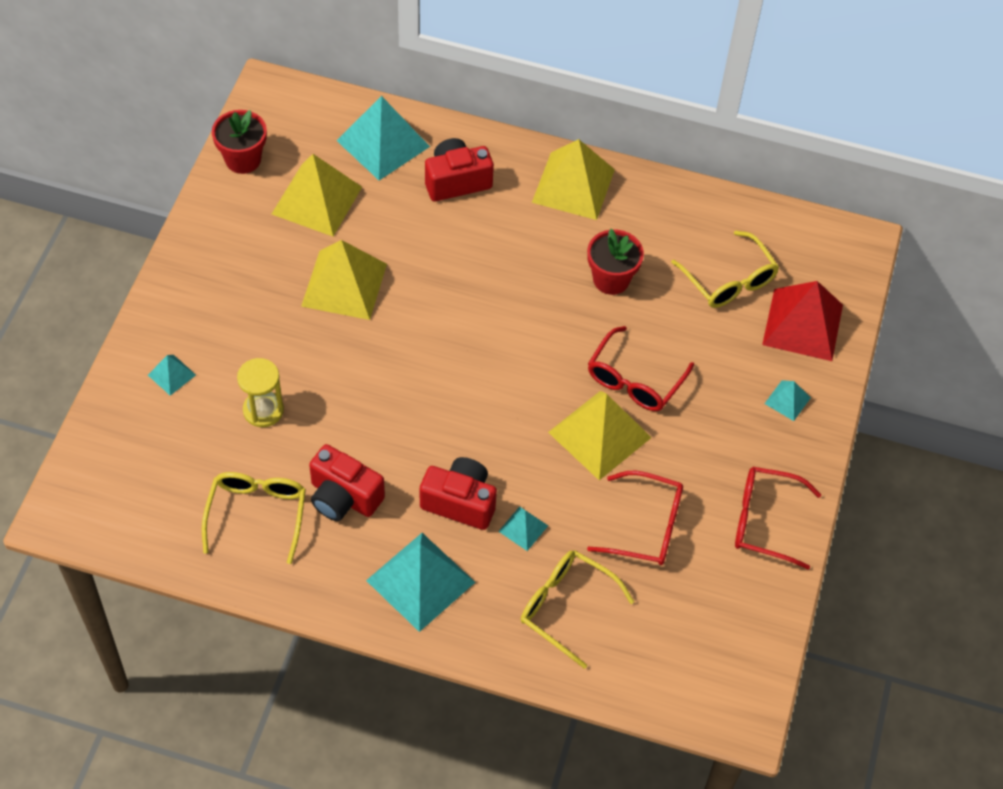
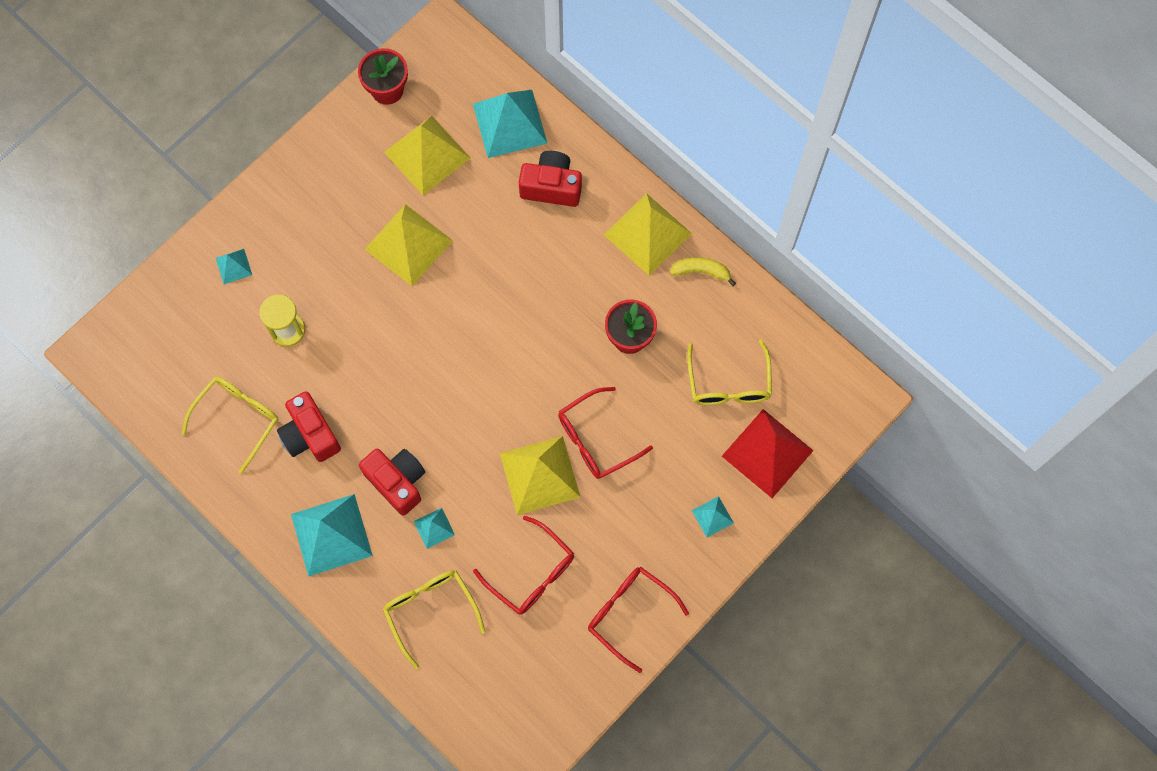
camera: 30 degrees right, 15 degrees up
none -> yellow banana [670,257,736,286]

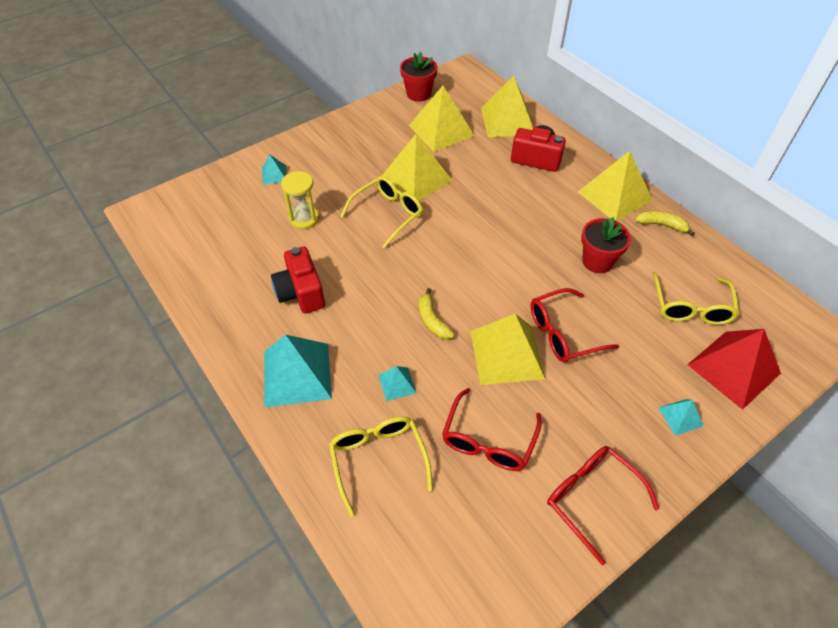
camera: 10 degrees right, 20 degrees down
yellow glasses [182,377,279,474] -> yellow glasses moved to [340,176,423,249]
red camera [359,449,425,516] -> none
turquoise pyramid [473,90,548,158] -> yellow pyramid [481,76,533,137]
red glasses [473,516,574,615] -> red glasses turned 60 degrees clockwise [442,388,542,471]
none -> yellow banana [419,288,454,339]

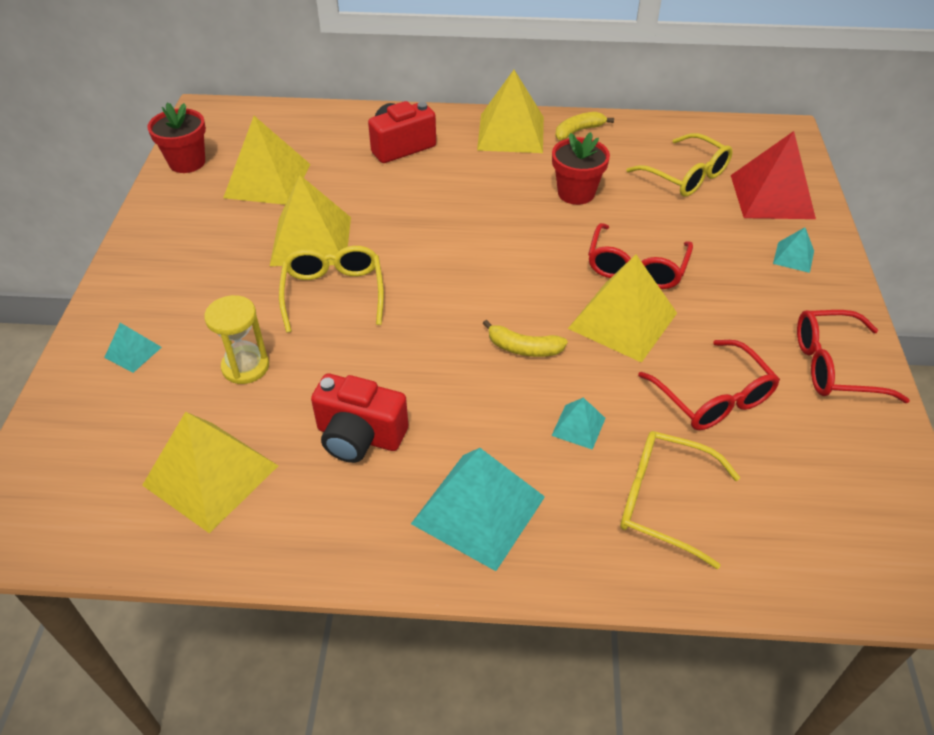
camera: 50 degrees left, 5 degrees down
yellow pyramid [481,76,533,137] -> yellow pyramid moved to [142,412,278,533]

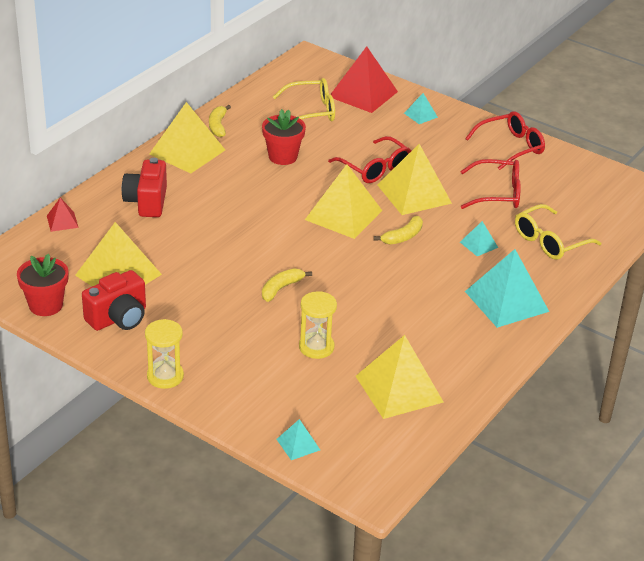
camera: 60 degrees left, 10 degrees down
turquoise pyramid [104,323,162,373] -> turquoise pyramid moved to [277,419,320,460]
yellow pyramid [270,175,351,266] -> yellow pyramid moved to [305,164,382,239]
yellow glasses [279,246,384,333] -> yellow banana [262,268,312,302]
red camera [311,374,408,463] -> red camera moved to [82,270,146,331]
red glasses [797,310,910,403] -> red glasses turned 150 degrees counterclockwise [465,111,545,170]
none -> red pyramid [47,198,79,232]
none -> yellow hourglass [145,319,184,389]

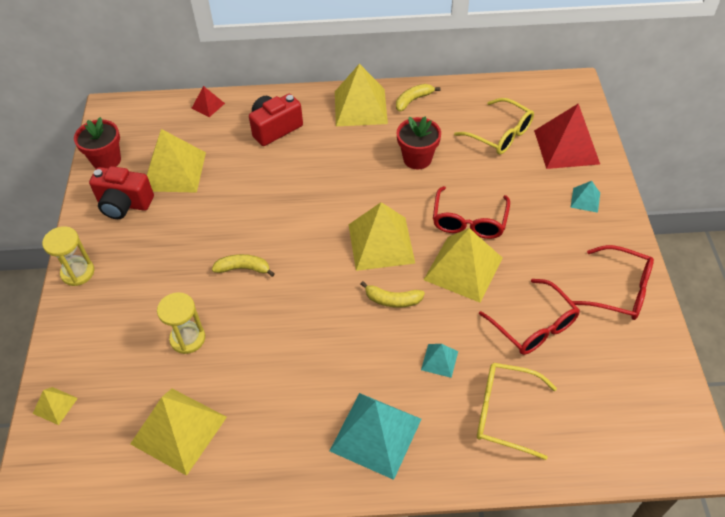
camera: 55 degrees right, 15 degrees up
turquoise pyramid [277,419,320,460] -> yellow pyramid [33,387,78,425]

